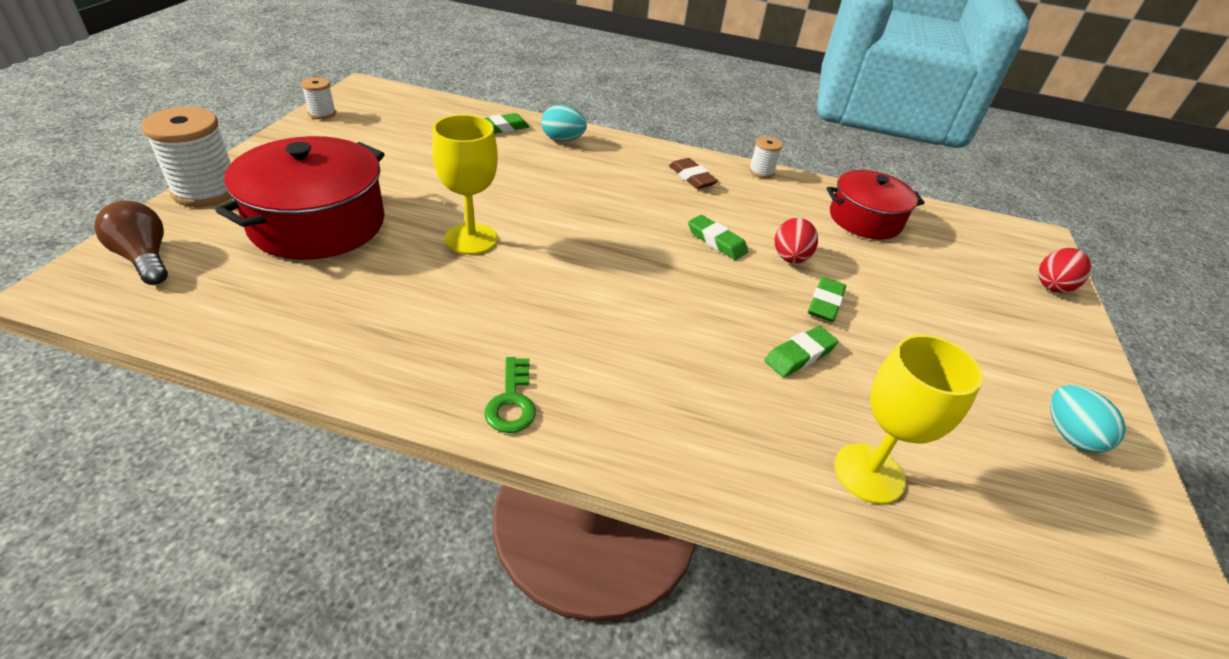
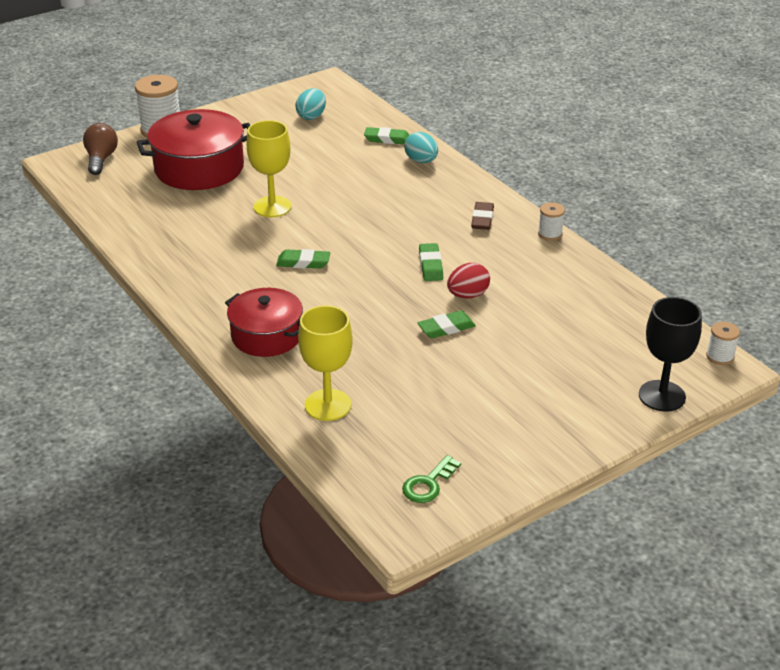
camera: 45 degrees right, 5 degrees down
white spool [301,77,336,119] -> white spool moved to [706,322,740,365]
green key [485,357,536,433] -> green key moved to [402,455,461,503]
green eraser [764,326,839,377] -> green eraser moved to [276,249,330,269]
red pot [826,170,925,239] -> red pot moved to [225,288,303,357]
red egg [1038,248,1091,293] -> black goblet [639,297,702,412]
turquoise egg [1050,385,1126,453] -> turquoise egg moved to [295,88,326,120]

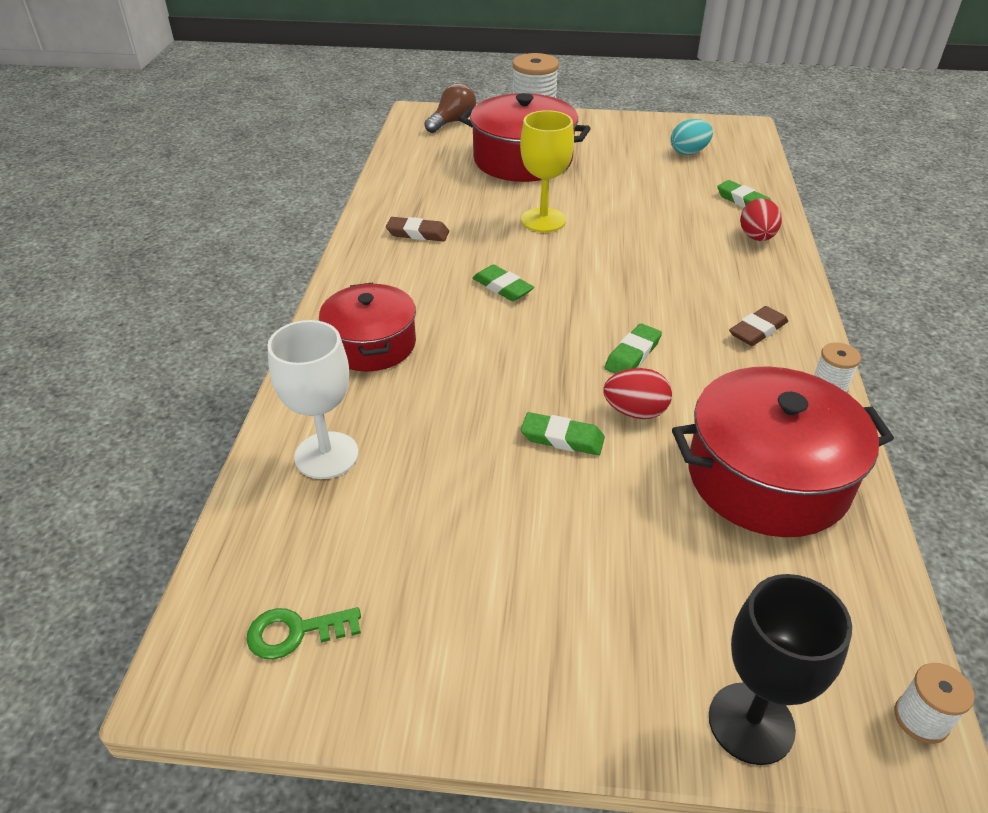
camera: 40 degrees right, 5 degrees up
yellow goblet [298,305,353,421] -> white goblet [267,320,359,479]
turquoise egg [404,132,438,163] -> red egg [740,198,782,241]
none -> brown eraser [386,217,449,242]
none -> red pot [672,366,894,537]

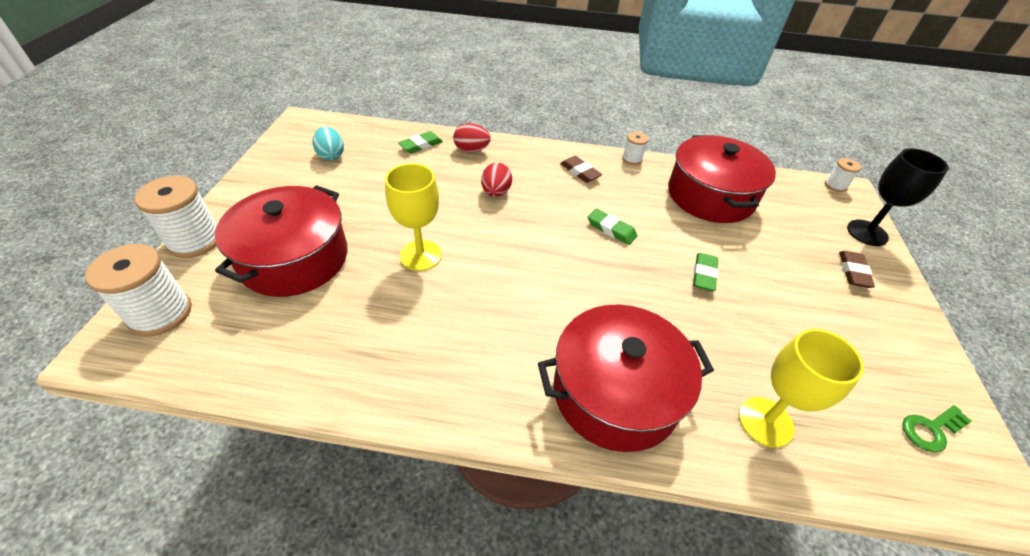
camera: 90 degrees left, 5 degrees up
green key [246,607,361,659] -> green key turned 75 degrees clockwise [902,405,972,452]
white goblet [267,320,359,479] -> yellow goblet [739,329,864,448]
red pot [319,282,416,371] -> red pot [538,304,714,452], size x1.52
brown eraser [386,217,449,242] -> brown eraser moved to [839,251,875,288]
brown light bulb [424,83,476,133] -> white spool [85,244,192,336]
green eraser [473,264,534,301] -> none
red egg [603,368,672,419] -> red egg moved to [481,163,512,197]

